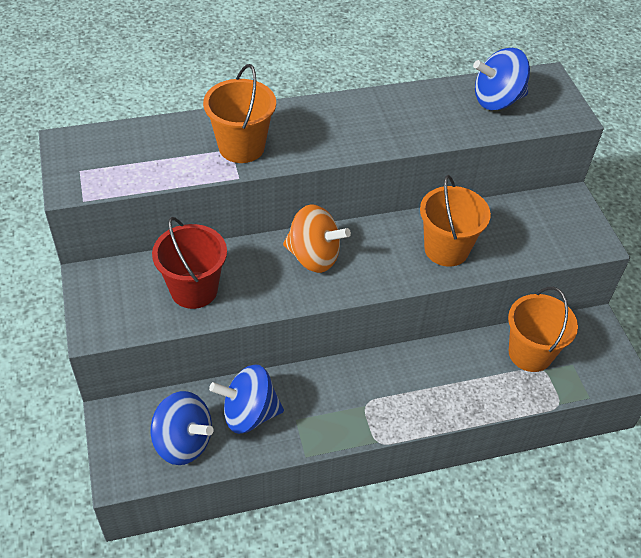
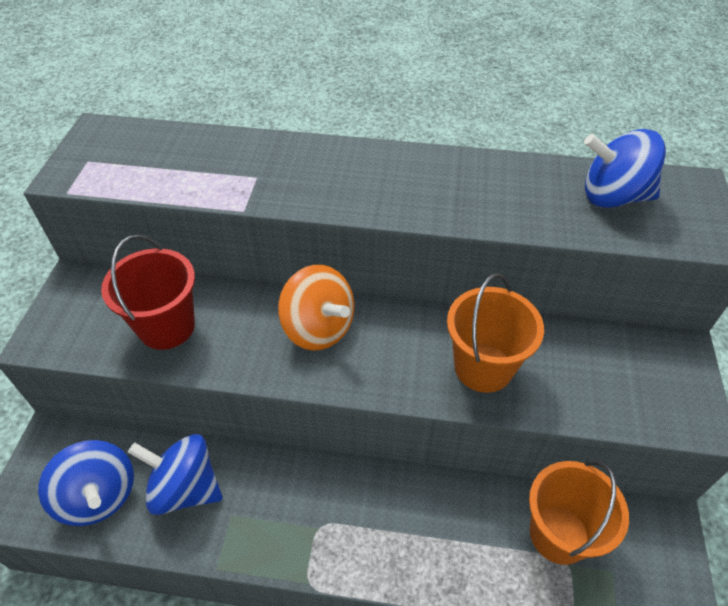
camera: 25 degrees right, 0 degrees up
orange bucket [203,64,276,163] -> none

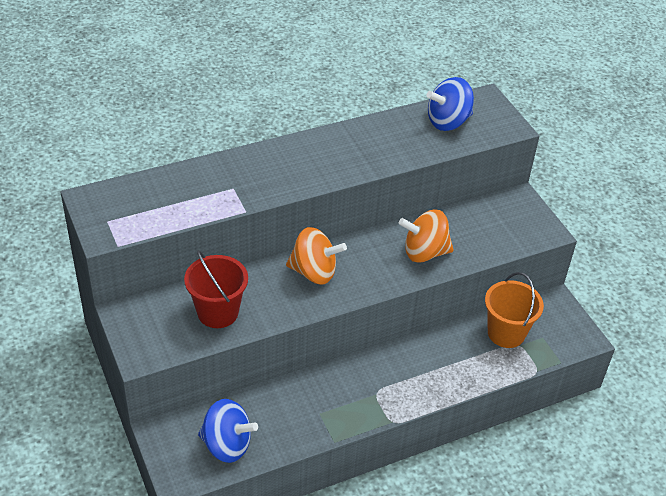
camera: 35 degrees left, 5 degrees down
blue spinning top [128,434,223,515] -> none
orange bucket [447,273,544,393] -> orange spinning top [399,210,454,263]

